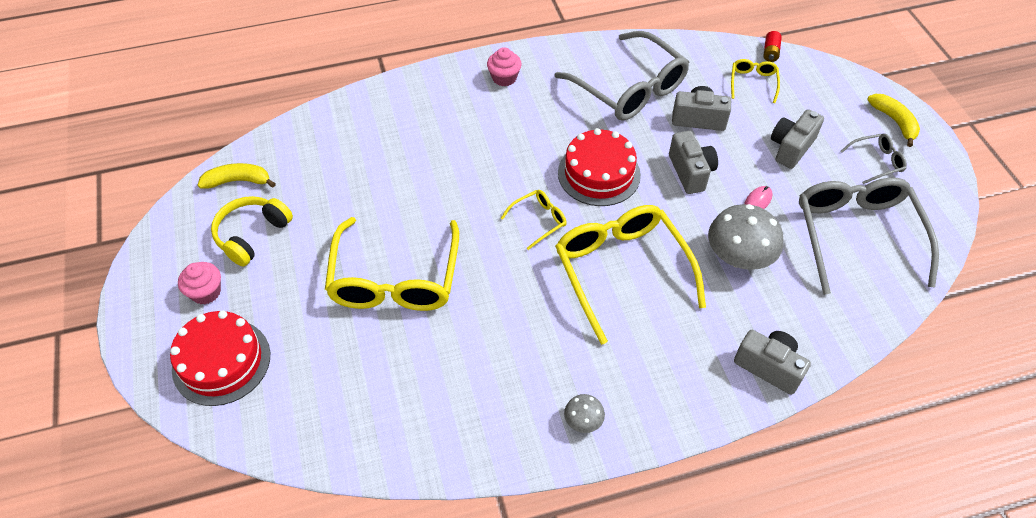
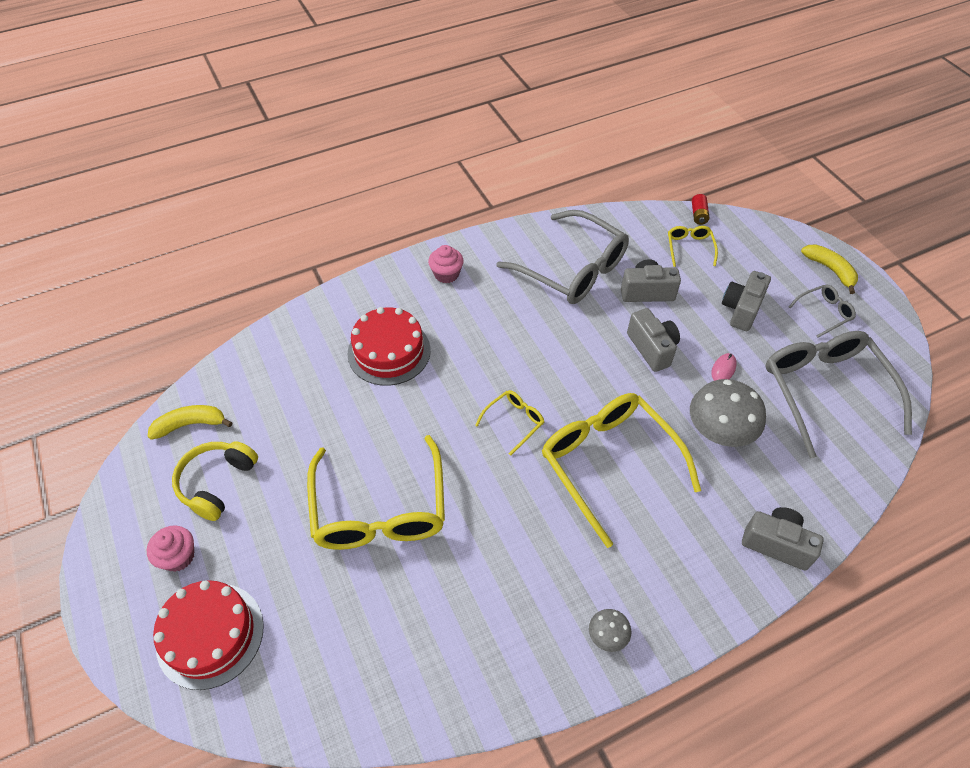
camera: 10 degrees left, 0 degrees up
red cake [558,128,641,206] -> red cake moved to [347,307,431,386]

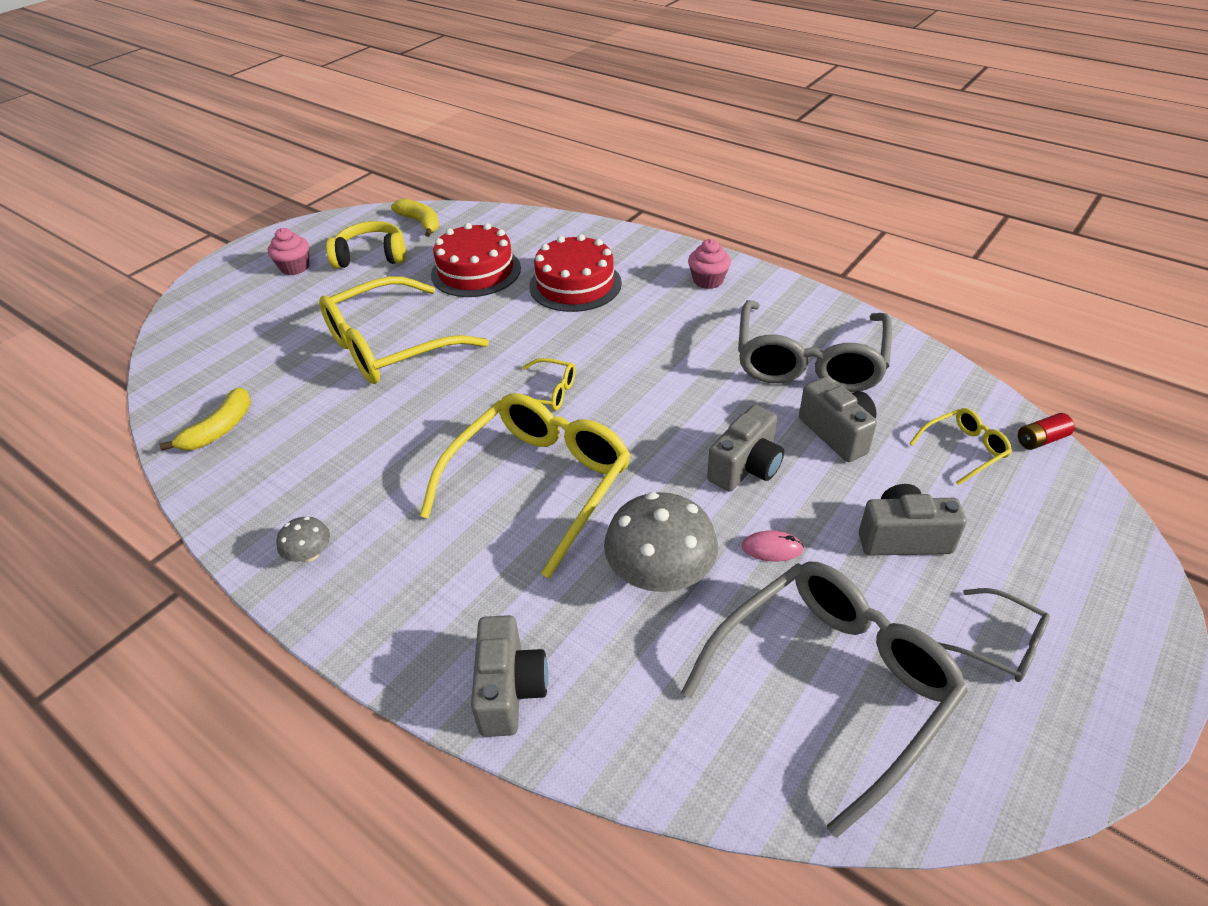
camera: 65 degrees right, 10 degrees down
red cake [153,580,264,690] -> red cake moved to [431,223,521,297]
yellow banana [801,244,858,294] -> yellow banana moved to [159,387,251,451]

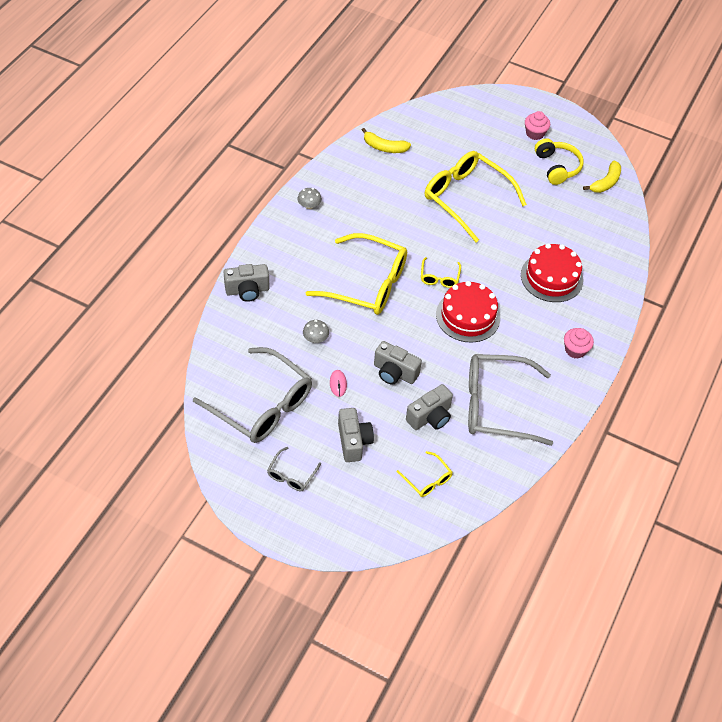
camera: 75 degrees right, 10 degrees up
red cake [431,223,521,297] -> red cake moved to [436,281,500,343]
grey mushroom [604,492,718,592] -> grey mushroom [303,320,329,343], size x0.49
red battery [1018,413,1074,450] -> none

